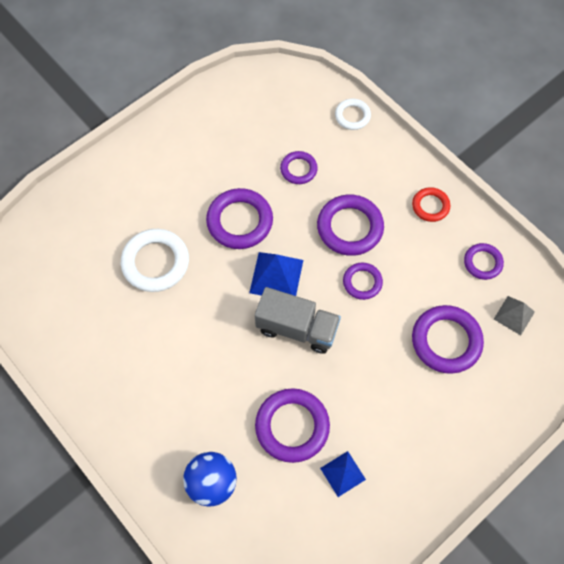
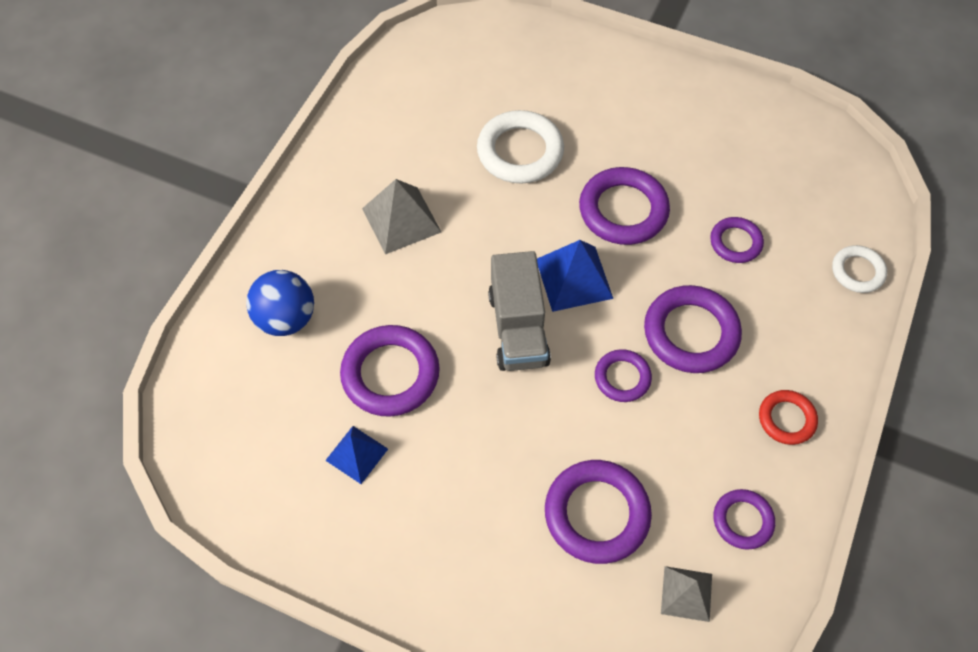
camera: 65 degrees right, 5 degrees down
none -> grey pyramid [362,179,441,254]

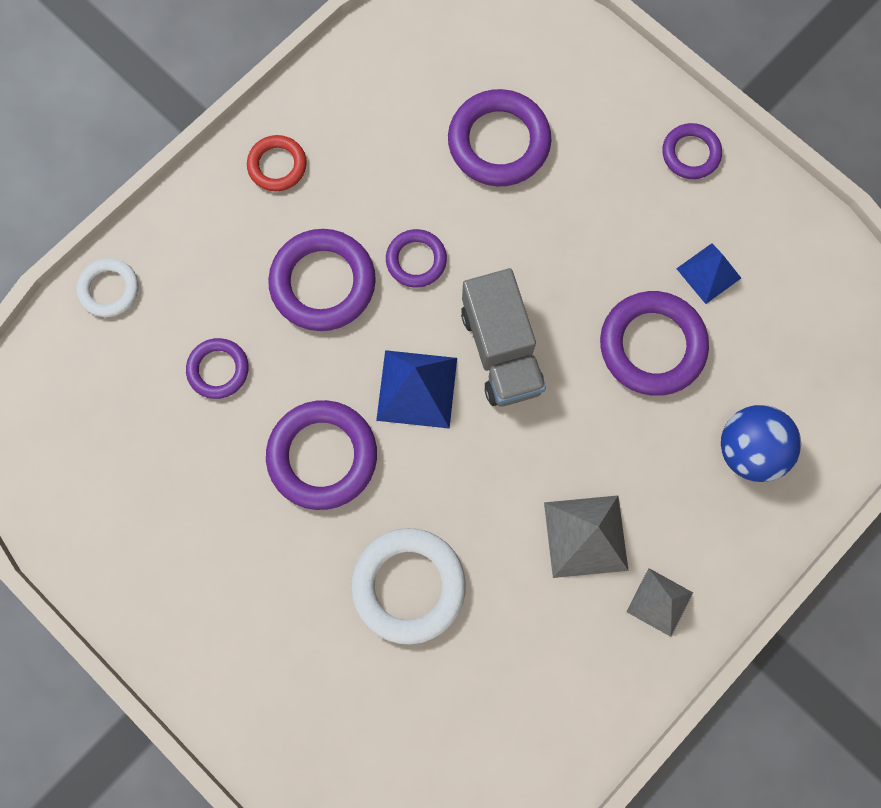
camera: 160 degrees left, 15 degrees up
grey truck [488,251,551,371] -> grey truck turned 150 degrees clockwise [461,268,546,407]
grey pyramid [661,566,712,622] -> grey pyramid moved to [626,568,693,637]
purple ring [713,489,775,550] -> purple ring moved to [662,123,722,179]

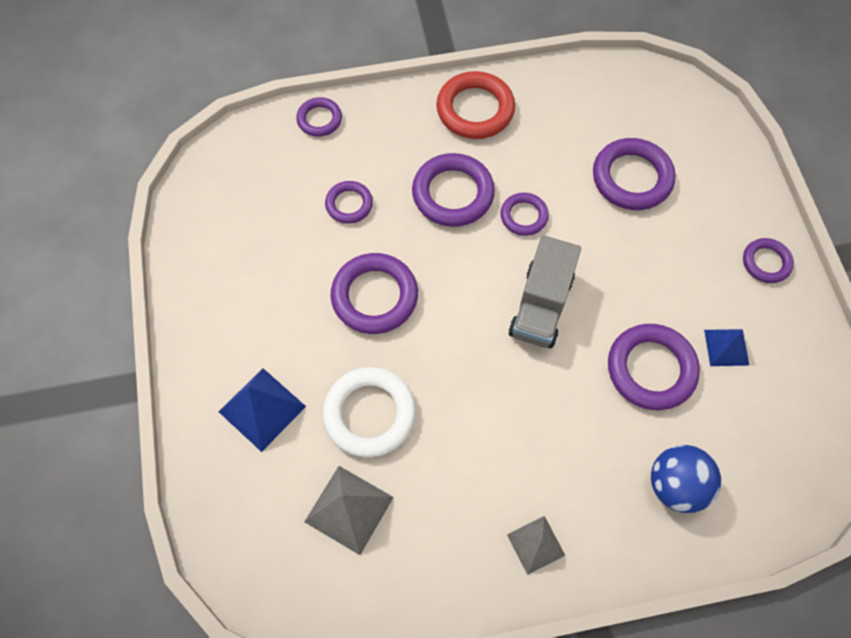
camera: 35 degrees right, 10 degrees down
white ring [77,258,138,317] -> purple ring [296,97,342,137]
red ring [247,135,307,191] -> red ring [436,71,515,139], size x1.73
blue pyramid [376,350,457,429] -> blue pyramid moved to [219,368,306,452]
grey pyramid [544,495,629,578] -> grey pyramid moved to [304,466,394,555]

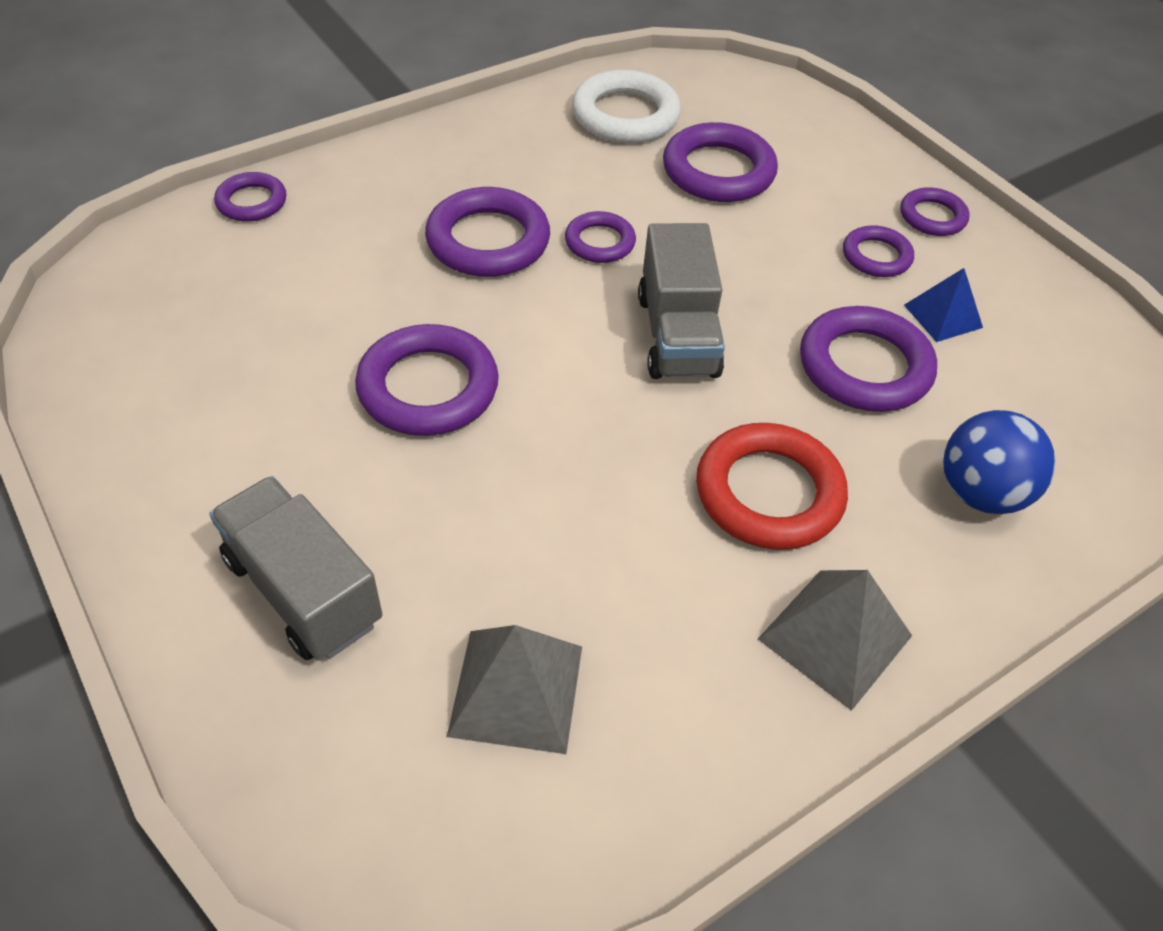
camera: 25 degrees left, 15 degrees down
blue pyramid [219,368,306,452] -> grey truck [209,476,382,660]
white ring [322,367,416,457] -> white ring moved to [572,70,681,143]
purple ring [325,181,373,224] -> purple ring moved to [843,225,914,277]
red ring [436,71,515,139] -> red ring moved to [696,423,848,550]
grey pyramid [507,516,566,575] -> grey pyramid [758,570,912,711], size x1.54

